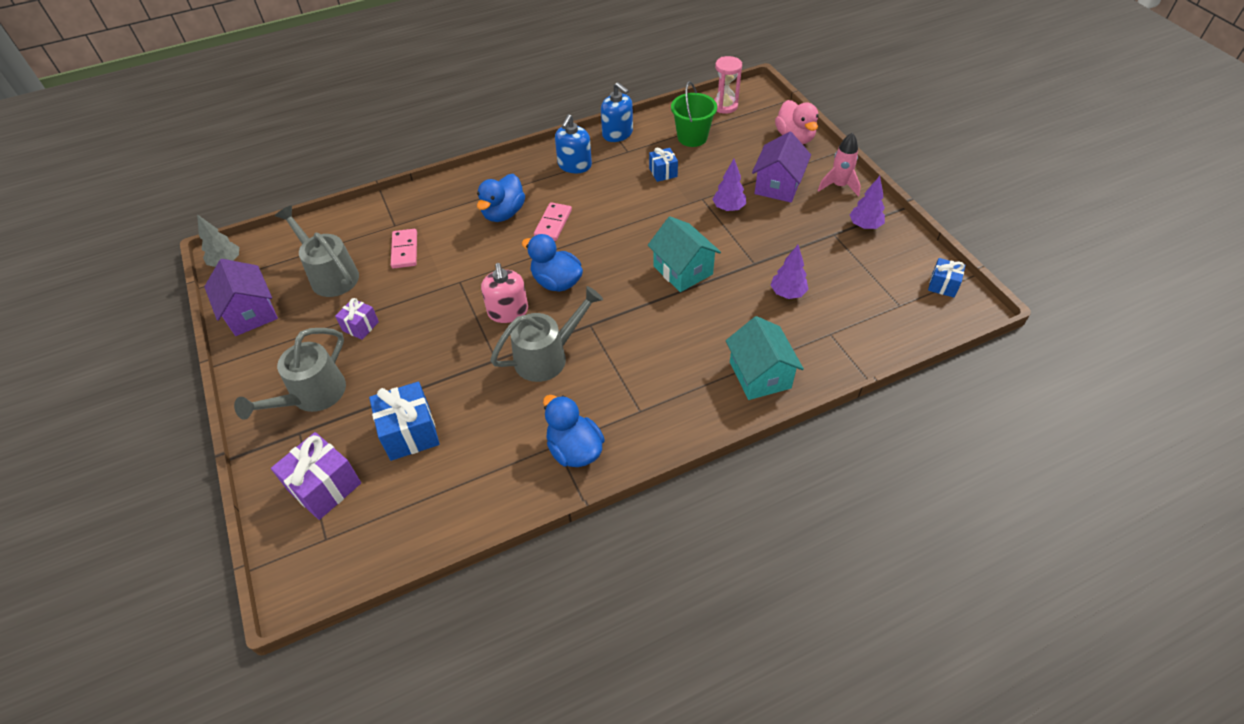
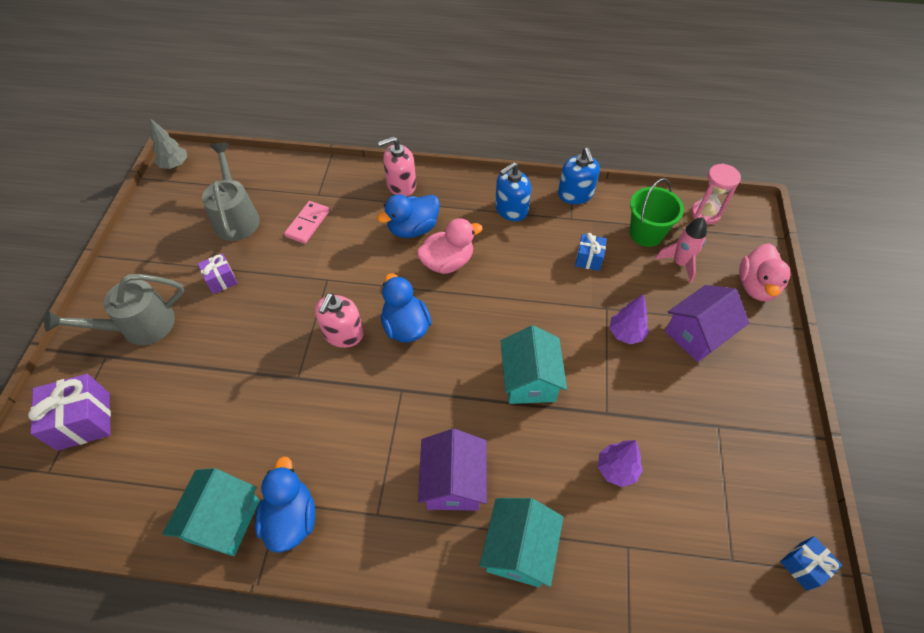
camera: 30 degrees right, 5 degrees up
purple house [204,259,278,336] -> purple house moved to [418,429,487,511]
blue gift [369,382,440,461] -> none
grey watering can [490,286,603,382] -> none
pink domino [534,202,572,241] -> pink duck [417,218,483,274]
pink rocket [818,133,861,197] -> pink rocket moved to [655,217,707,283]
purple tree [850,176,885,229] -> none
none -> turquoise house [162,468,260,556]
none -> pink soap dispenser [378,136,416,196]

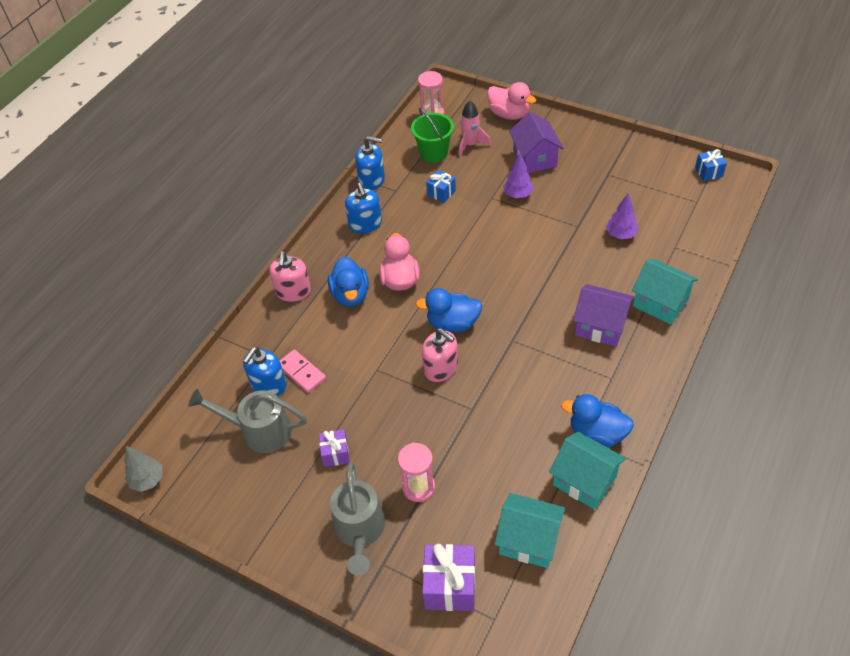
camera: 65 degrees left, 5 degrees down
turquoise house [501,325,567,404] -> turquoise house moved to [494,493,565,568]
none -> blue soap dispenser [243,347,287,396]
none -> pink hourglass [398,443,435,502]

